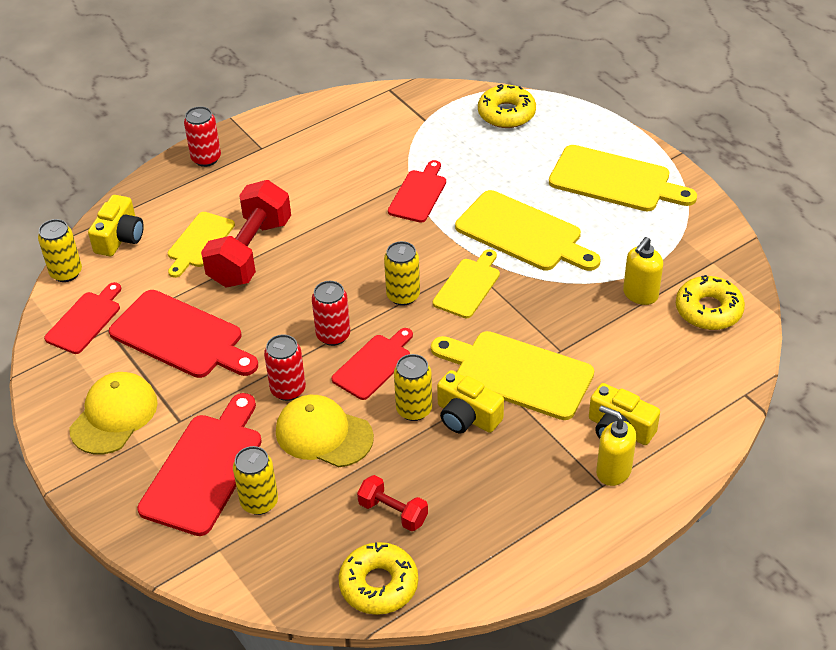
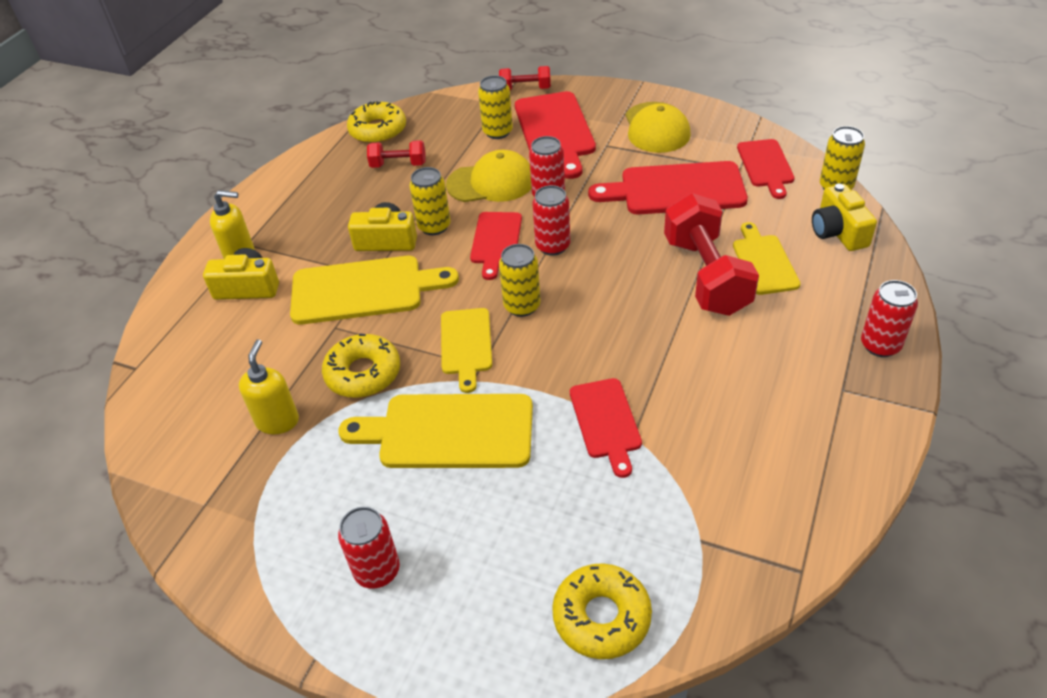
camera: 150 degrees right, 0 degrees up
yellow cutting board [549,145,697,212] -> red can [338,507,400,589]
yellow donut [676,275,745,330] -> yellow donut moved to [322,333,400,398]
none -> red dumbbell [499,66,551,90]

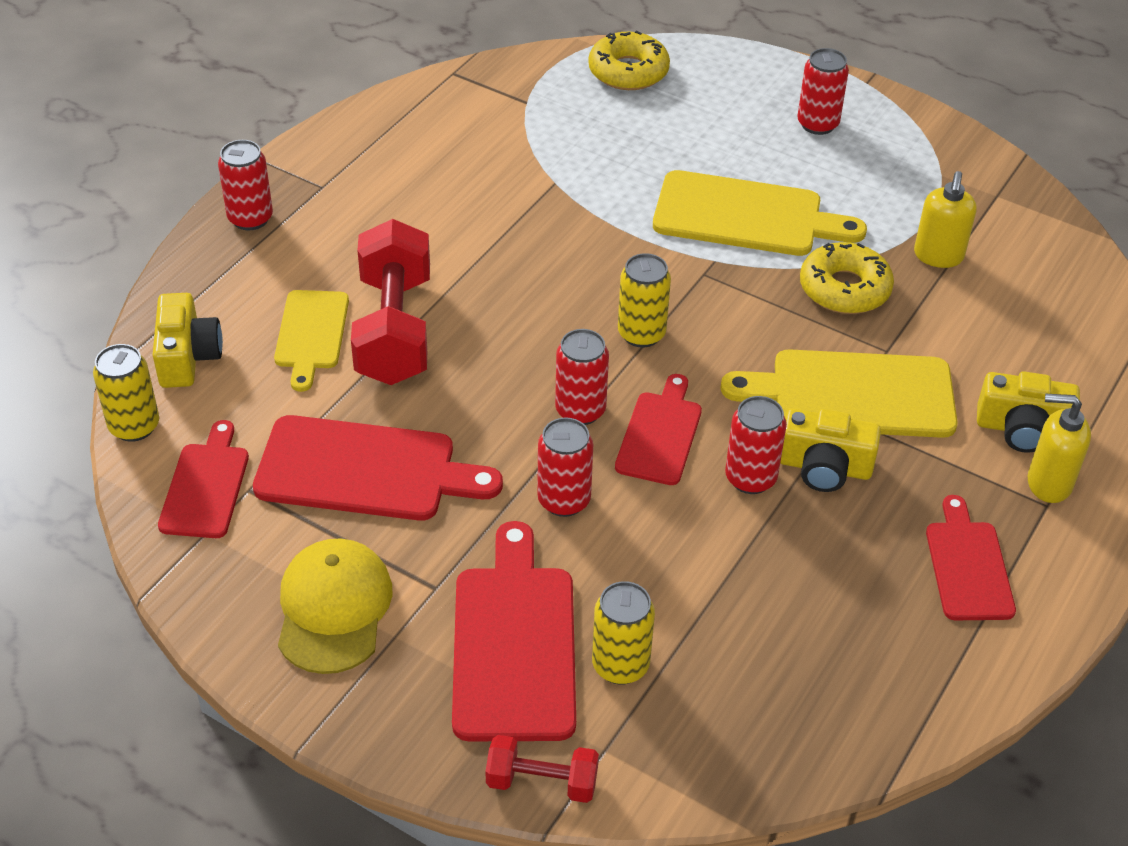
camera: 175 degrees left, 0 degrees up
yellow donut [347,101,406,144] -> none
red dumbbell [367,140,425,168] -> none
yellow can [409,167,451,235] -> red can [725,396,787,494]
yellow cutting board [441,308,492,393] -> none
yellow cap [446,150,532,202] -> none
red cutting board [570,378,642,478] -> red cutting board moved to [926,495,1016,620]

